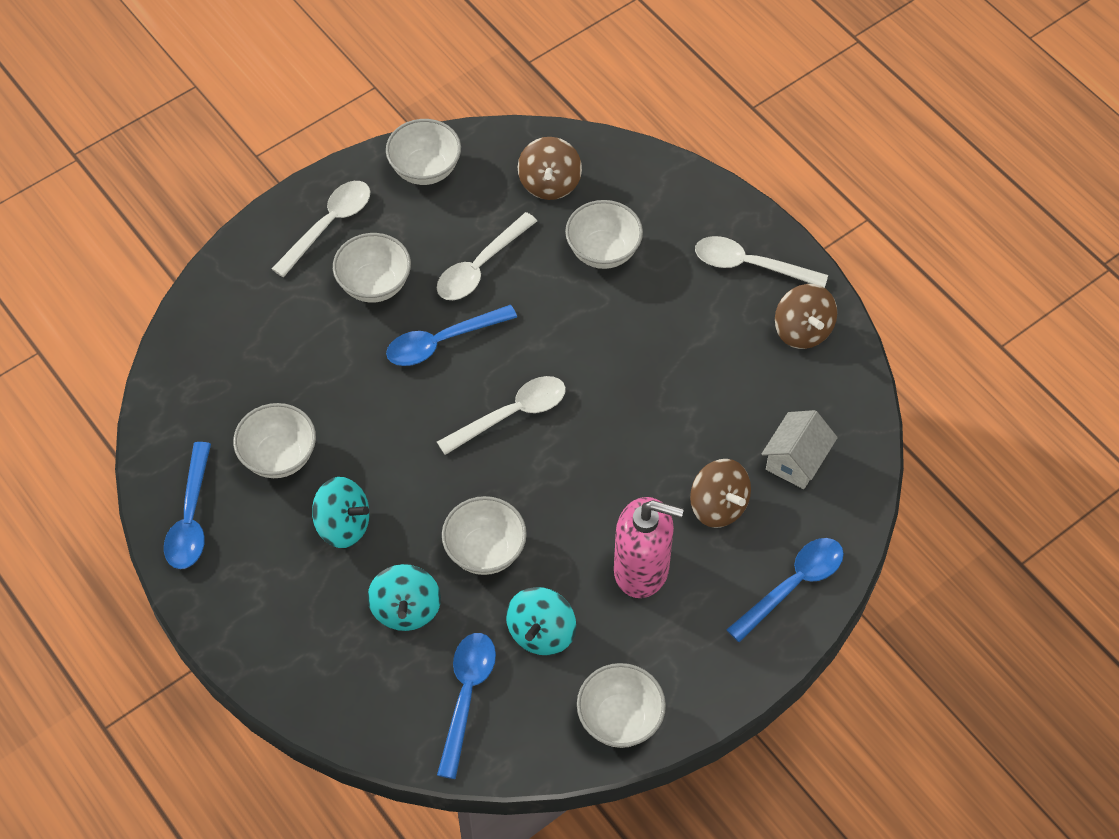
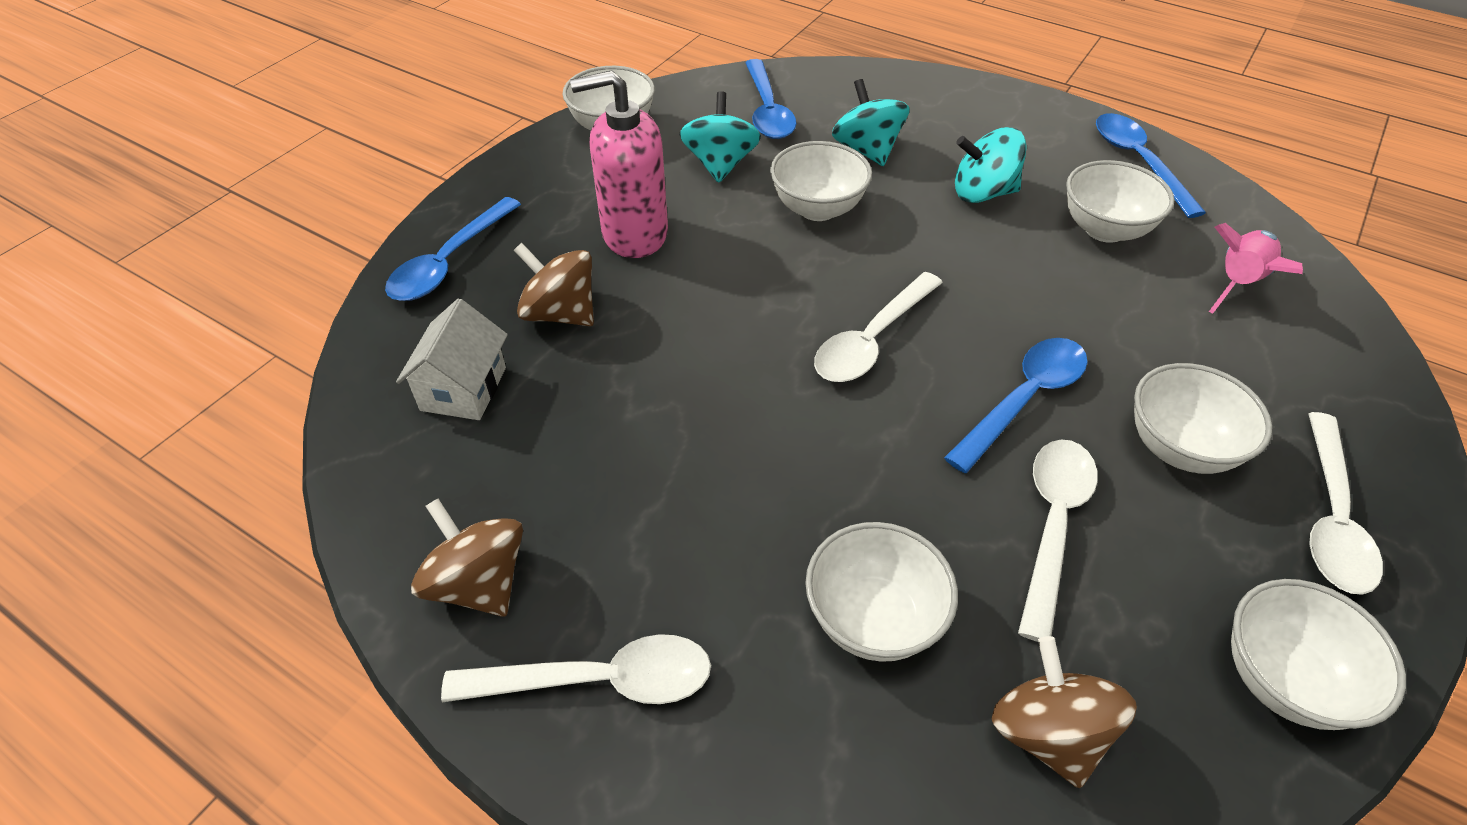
camera: 160 degrees right, 10 degrees down
none -> pink rocket [1209,223,1303,314]

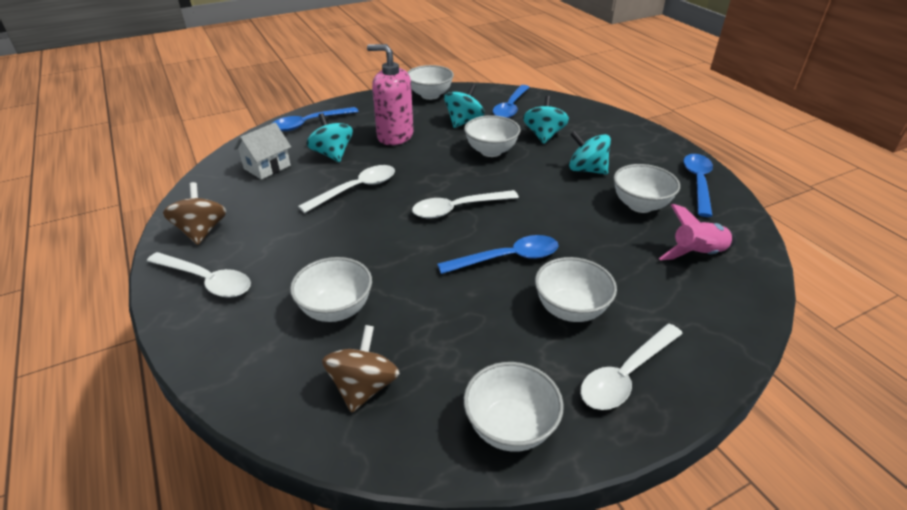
camera: 30 degrees right, 10 degrees down
brown spinning top [514,243,594,326] -> turquoise spinning top [307,113,353,162]
white spoon [1018,439,1098,642] -> white spoon moved to [298,165,395,213]

